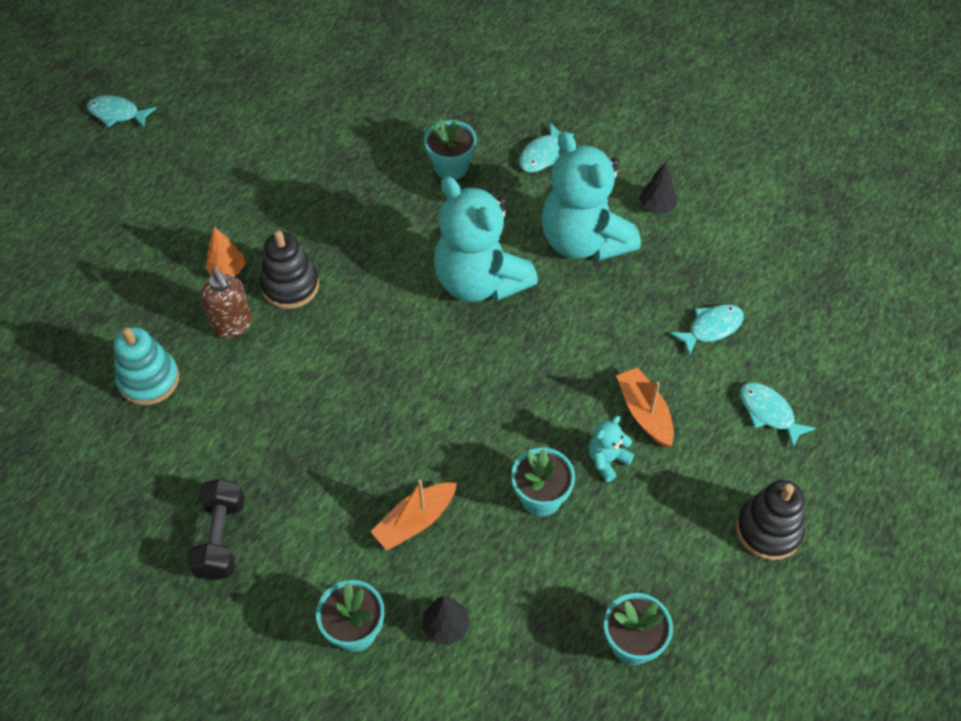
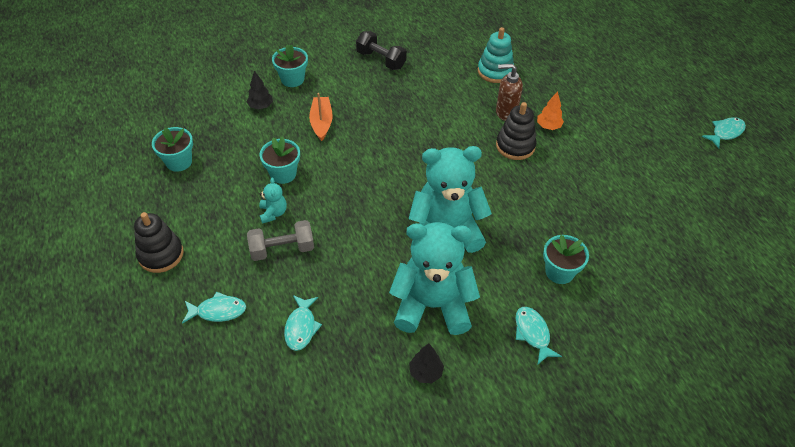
camera: 125 degrees right, 5 degrees down
orange boat [616,367,674,447] -> grey dumbbell [247,220,314,261]

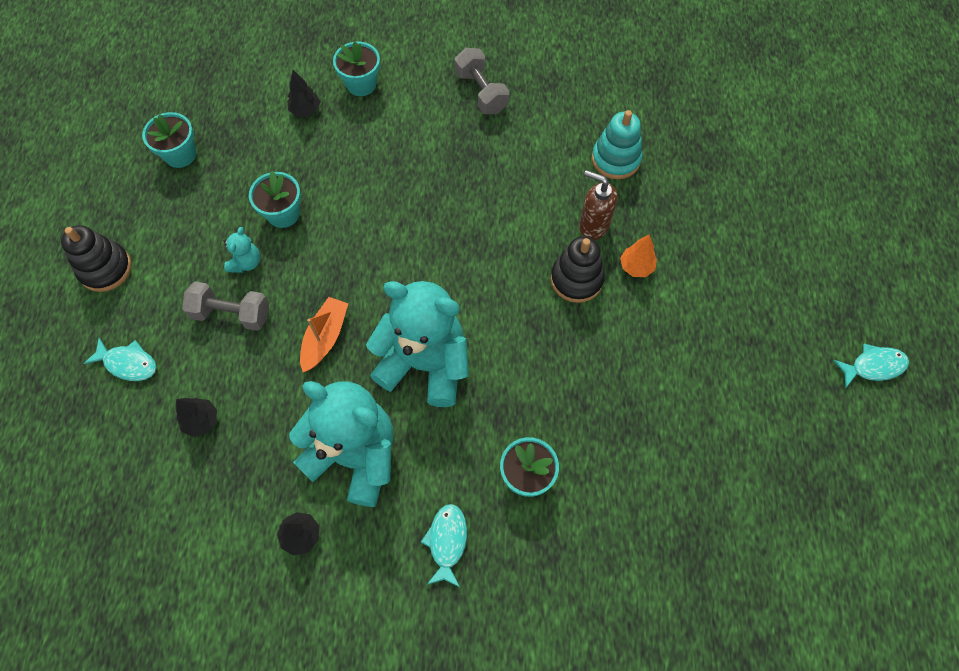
camera: 25 degrees right, 15 degrees up
turquoise fish [284,295,322,351] -> black tree [175,398,217,437]
orange boat [309,93,333,141] -> orange boat moved to [300,297,348,372]
black dumbbell [356,31,407,70] -> grey dumbbell [455,48,509,114]

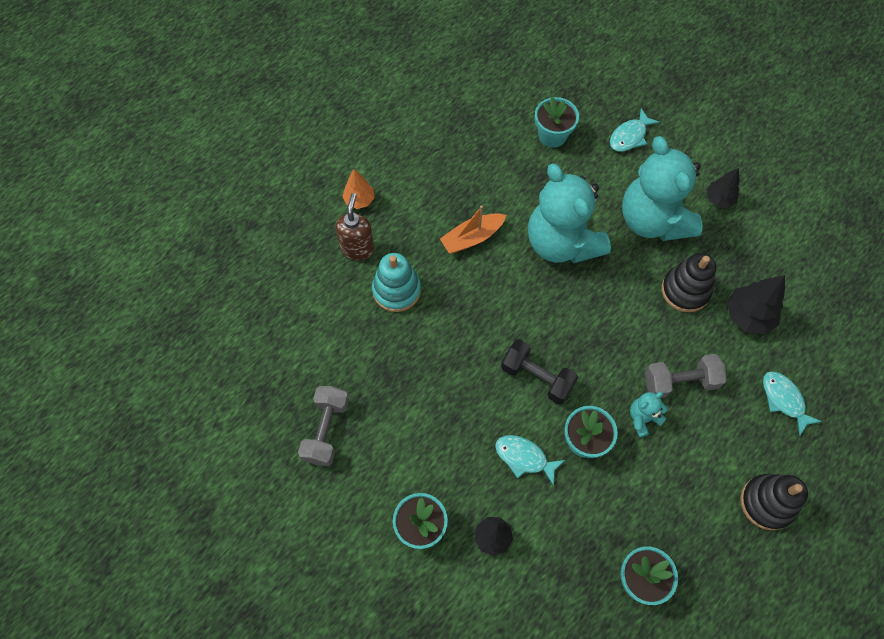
camera: 140 degrees left, 0 degrees up
black tree [175,398,217,437] -> black tree [727,275,785,334], size x1.56
grey dumbbell [182,281,269,331] -> grey dumbbell turned 60 degrees counterclockwise [645,354,727,398]
orange boat [300,297,348,372] -> orange boat moved to [440,205,507,254]
black stacking toy [551,236,605,303] -> black stacking toy moved to [661,253,716,312]
brown soap dispenser [579,170,617,240] -> brown soap dispenser turned 150 degrees counterclockwise [335,193,374,261]
turquoise stacking toy [592,110,643,179] -> turquoise stacking toy moved to [372,253,421,312]
turquoise fish [833,344,909,388] -> turquoise fish moved to [495,435,565,486]
none -> black dumbbell [501,339,578,404]

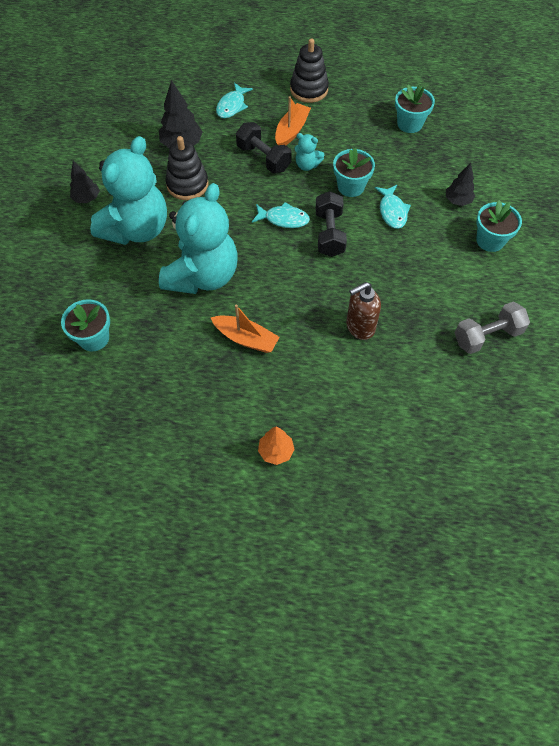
camera: 125 degrees left, 5 degrees down
brown soap dispenser [335,193,374,261] -> brown soap dispenser moved to [346,282,381,340]
turquoise stacking toy [372,253,421,312] -> none
turquoise fish [610,108,660,152] -> turquoise fish moved to [252,202,310,228]
grey dumbbell [645,354,727,398] -> black dumbbell [236,122,292,173]
none -> orange boat [275,96,311,145]

